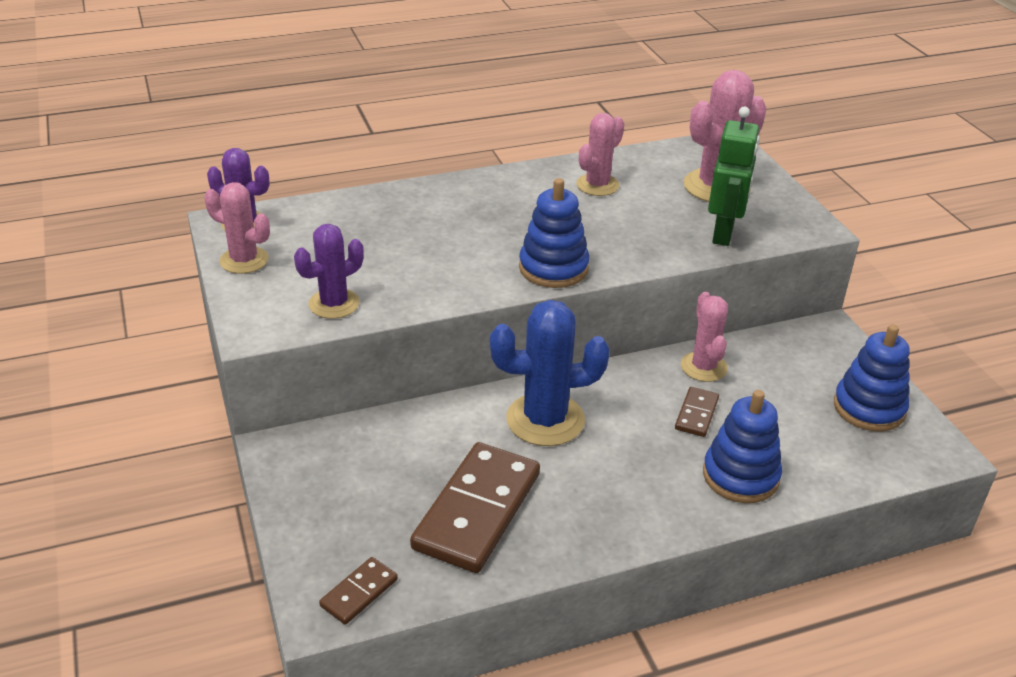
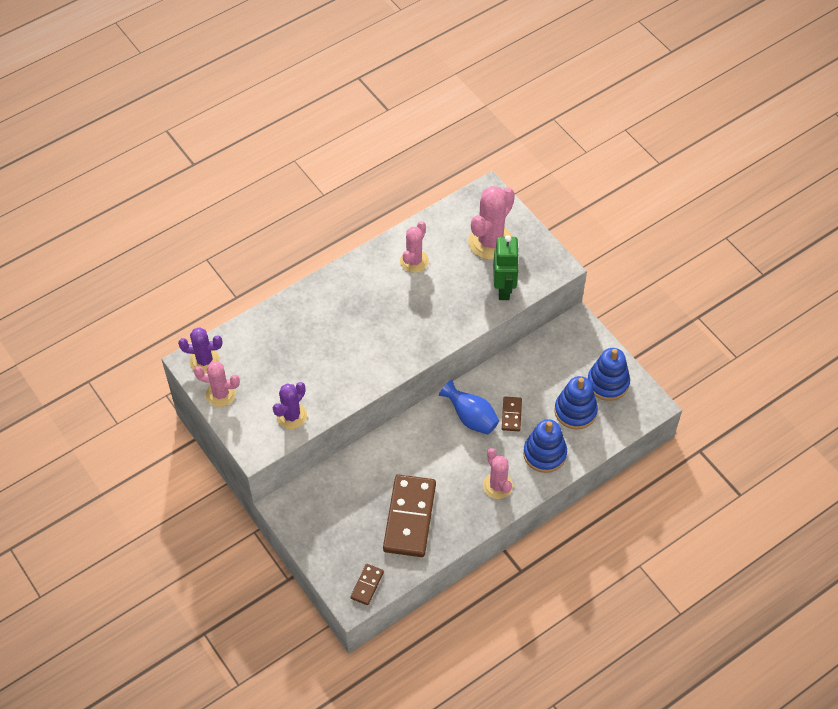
camera: 15 degrees left, 20 degrees up
blue cactus [490,300,610,446] -> none
blue stacking toy [519,178,589,288] -> blue stacking toy moved to [554,376,598,429]
pink cactus [681,292,728,382] -> pink cactus moved to [483,448,513,499]
none -> blue vase [439,380,499,435]

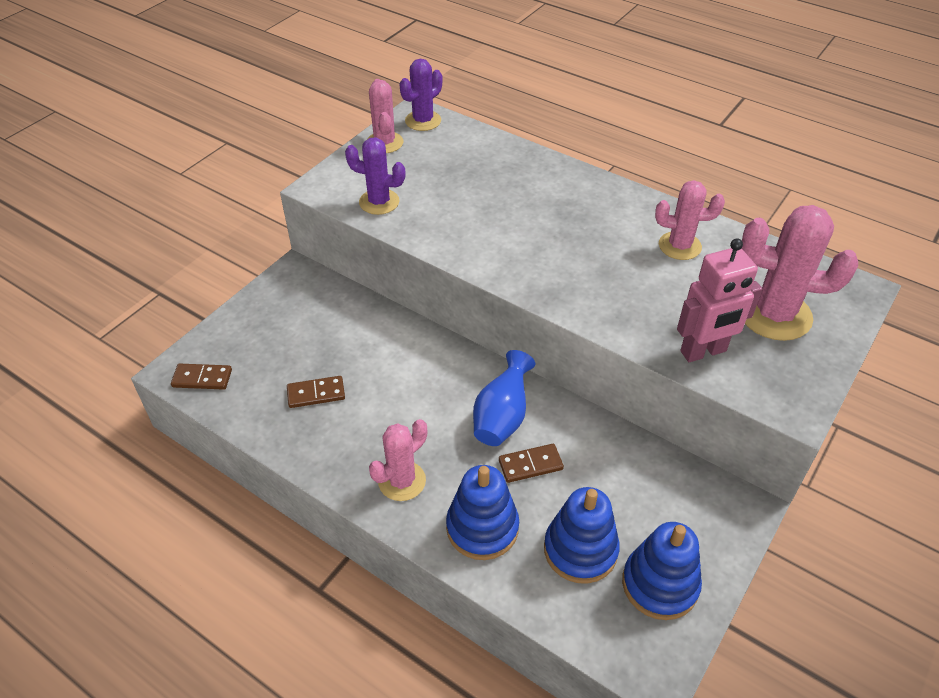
camera: 70 degrees right, 10 degrees down
purple cactus [178,327,222,373] -> purple cactus turned 60 degrees clockwise [399,59,442,131]
brown domino [383,474,436,557] -> brown domino [287,376,345,408], size x0.46
green robot [493,235,520,300] -> pink robot [677,239,763,362]

